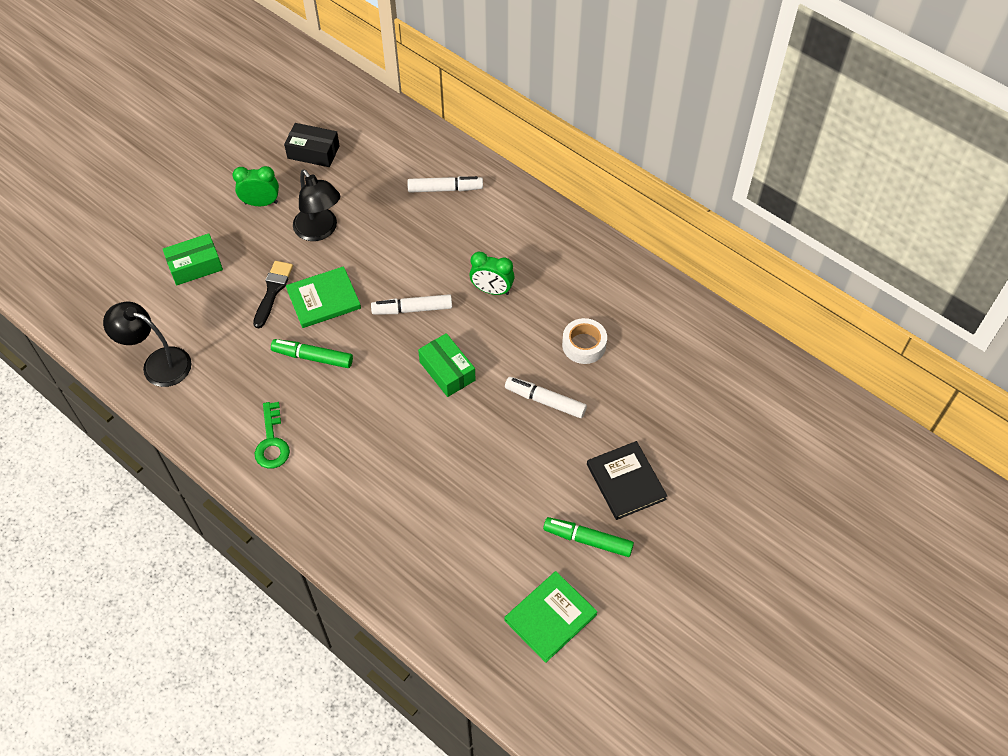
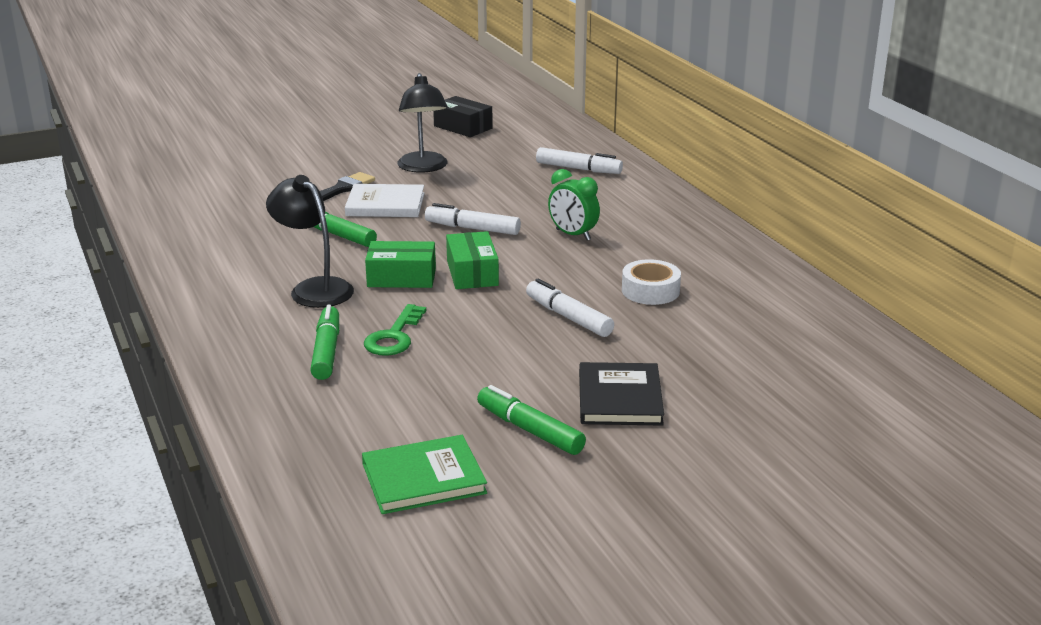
camera: 25 degrees right, 30 degrees down
black lamp [103,302,192,387] -> black lamp moved to [266,175,354,308]
green box [163,233,223,286] -> green box moved to [365,241,436,288]
green clock [232,166,279,206] -> none
green key [255,402,290,469] -> green key moved to [364,304,426,356]
green book [286,266,361,328] -> white book [345,184,425,217]
none -> green marker [310,305,340,380]

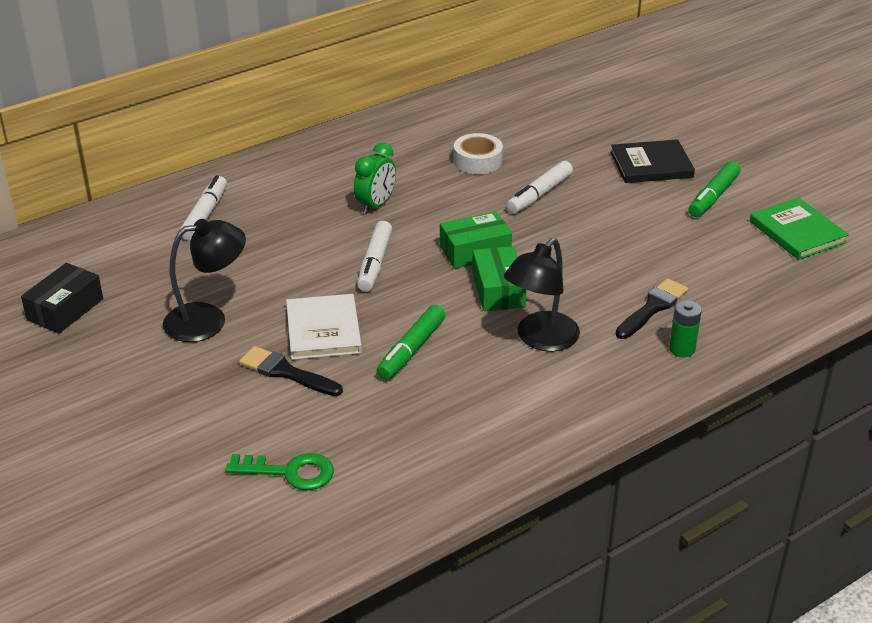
camera: 100 degrees left, 10 degrees up
green marker [310,305,340,380] -> black brush [615,278,688,339]
green key [364,304,426,356] -> green key moved to [226,453,334,490]
none -> green battery [669,300,702,357]

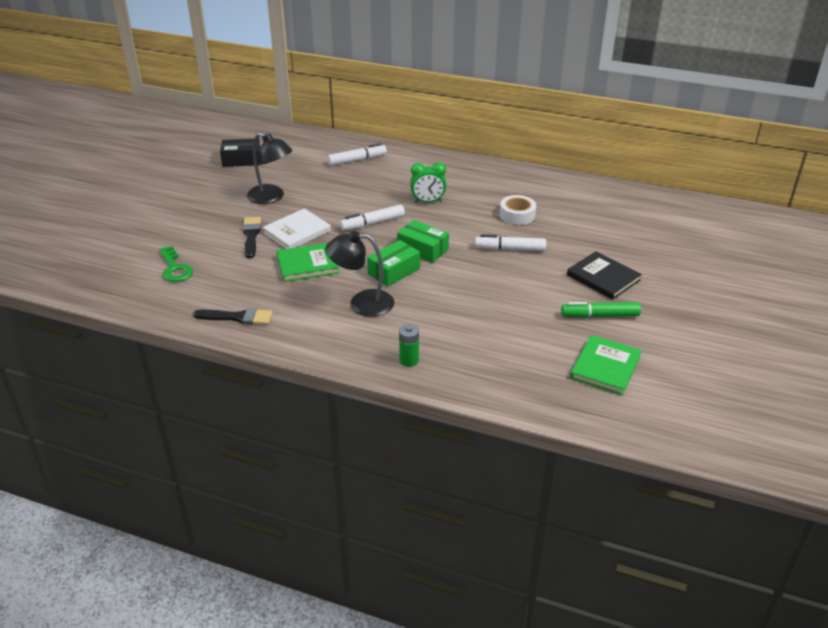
camera: 55 degrees right, 0 degrees up
green marker [377,305,445,380] -> green book [277,243,339,282]
black brush [615,278,688,339] -> black brush moved to [193,308,273,325]

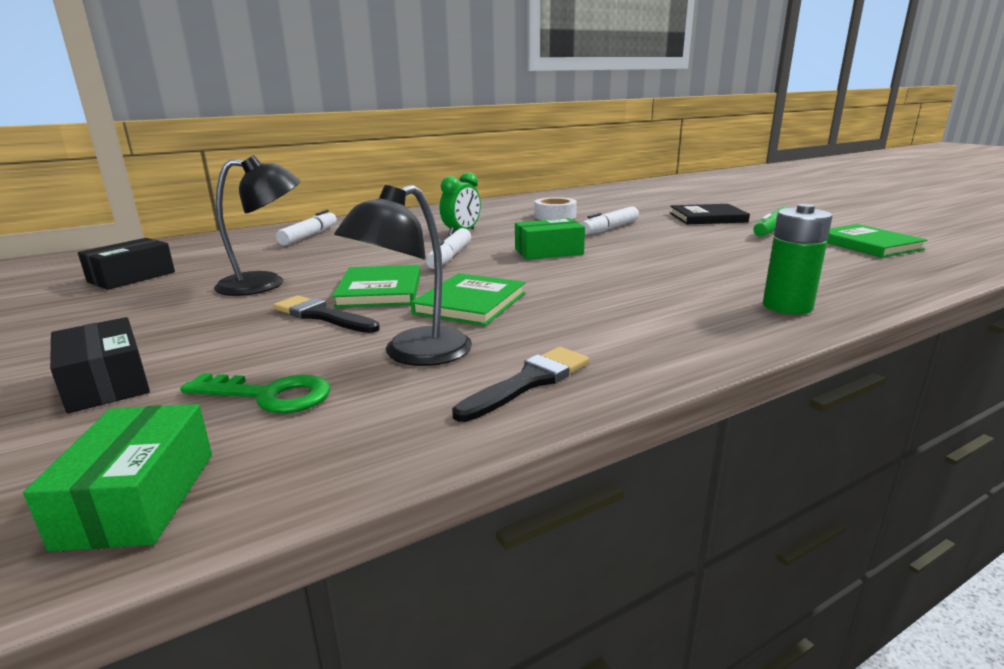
camera: 50 degrees left, 15 degrees down
white book [263,208,331,249] -> green book [332,265,420,308]
black lamp [325,231,394,317] -> black lamp moved to [334,185,472,366]
green box [367,240,420,287] -> green box moved to [23,404,212,552]
green battery [399,324,419,367] -> green battery [763,204,832,315], size x1.51
none -> black box [50,317,150,414]

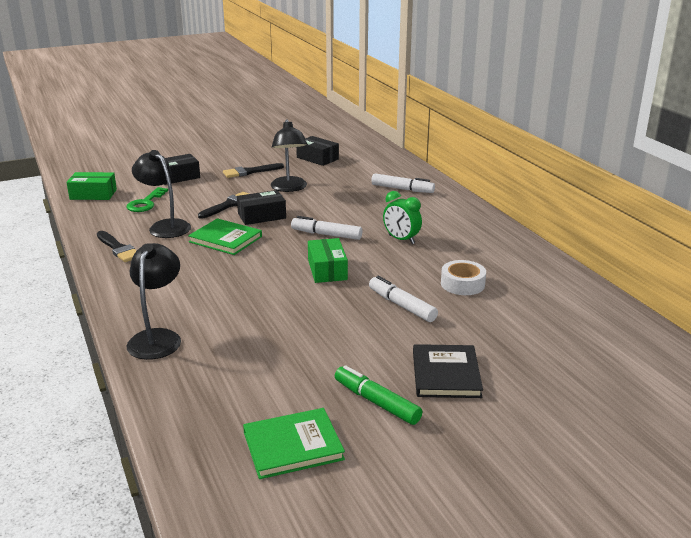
camera: 95 degrees right, 5 degrees up
green book [332,265,420,308] -> black box [237,190,286,225]
green battery [763,204,832,315] -> black lamp [126,243,181,360]
none -> black brush [223,163,284,178]

